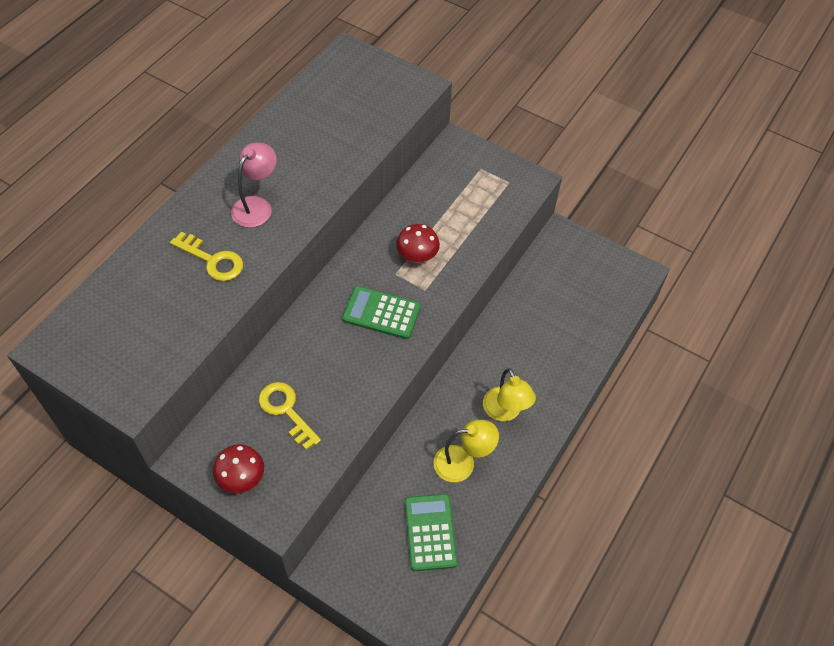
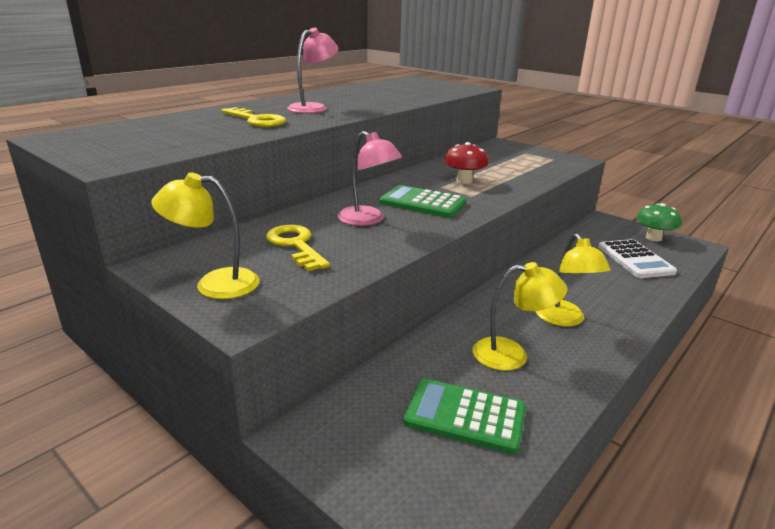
camera: 10 degrees right, 30 degrees down
red mushroom [213,444,264,494] -> yellow lamp [151,172,259,299]
green calculator [405,494,457,571] -> green calculator turned 75 degrees counterclockwise [403,378,526,454]
none -> pink lamp [337,131,402,226]
none -> white calculator [598,239,677,278]
none -> green mushroom [636,203,681,241]

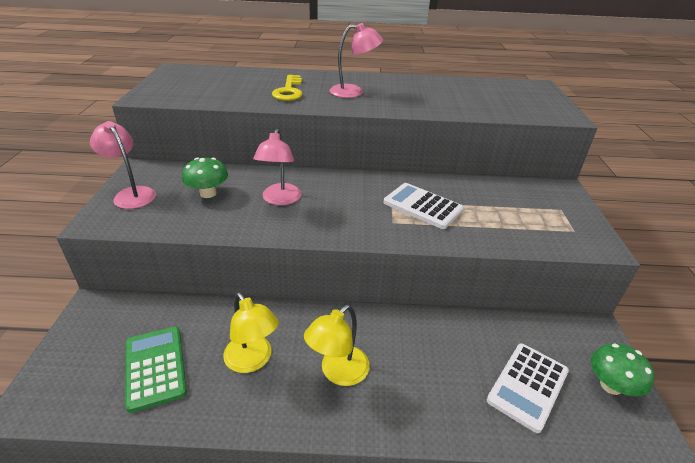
camera: 50 degrees right, 10 degrees up
yellow lamp [151,172,259,299] -> pink lamp [90,121,156,209]
yellow key [266,225,330,271] -> green mushroom [182,158,228,198]
green calculator [380,185,466,218] -> none
red mushroom [444,142,488,184] -> white calculator [384,183,464,229]

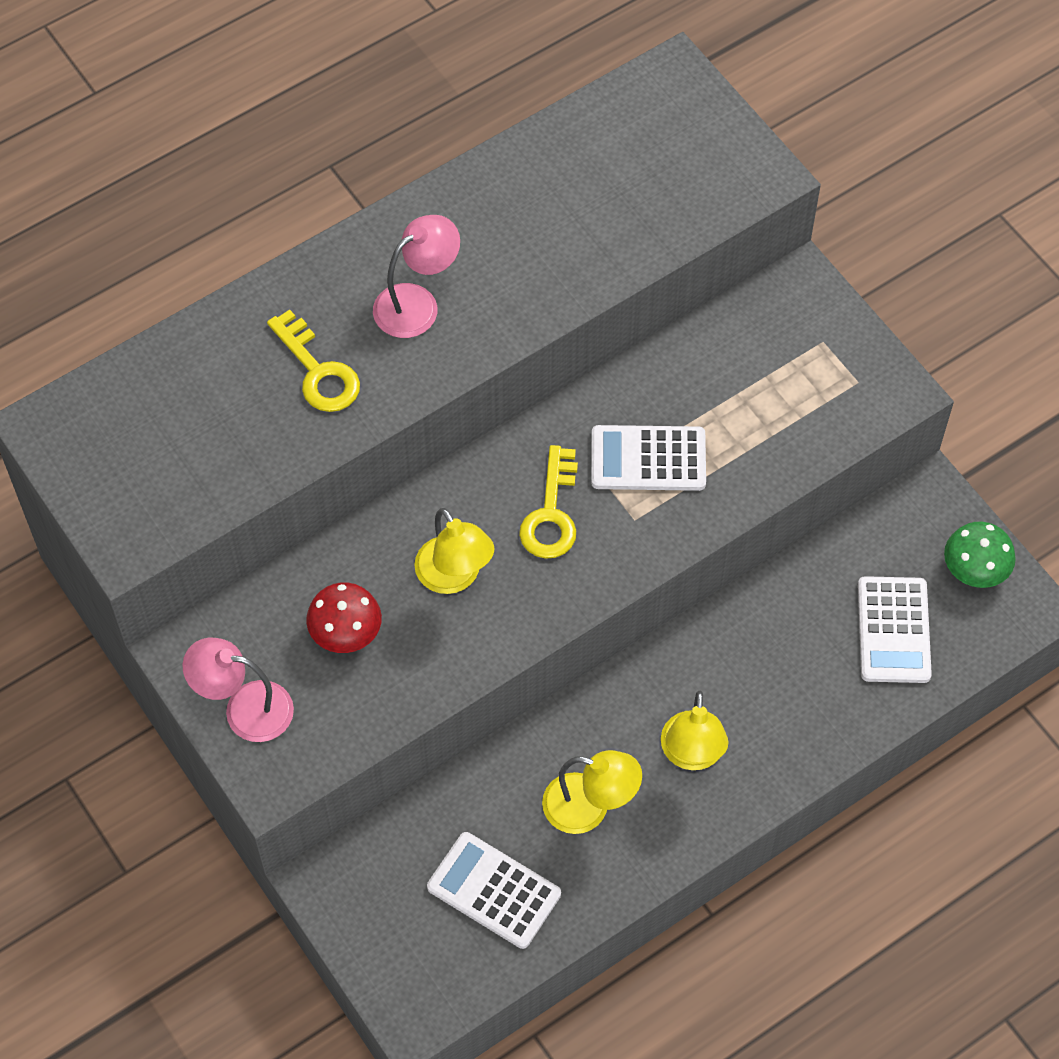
camera: 35 degrees left, 25 degrees up
green calculator [125,326,187,413] -> white calculator [427,832,561,949]
green mushroom [182,158,228,198] -> red mushroom [306,582,382,653]
pink lamp [253,129,301,205] -> yellow lamp [414,508,495,594]
none -> yellow key [519,445,578,559]

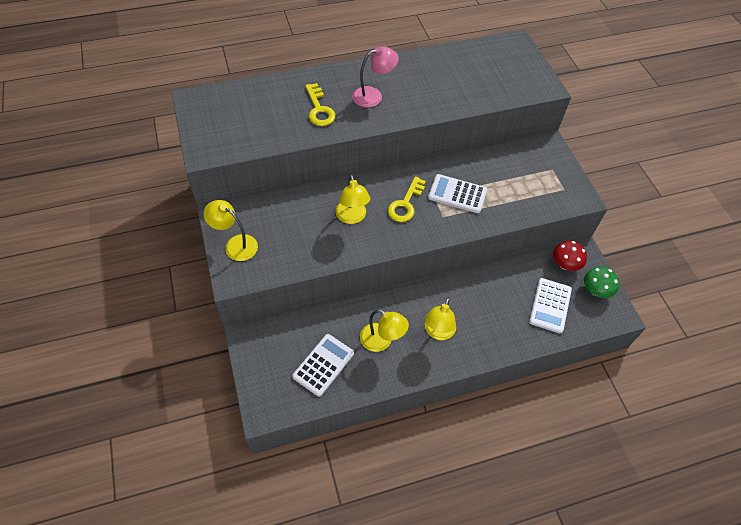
camera: 15 degrees right, 5 degrees down
pink lamp [183,638,294,742] -> yellow lamp [203,200,258,261]
red mushroom [306,582,382,653] -> red mushroom moved to [553,241,587,271]
white calculator [427,832,561,949] -> white calculator turned 75 degrees clockwise [292,334,354,397]

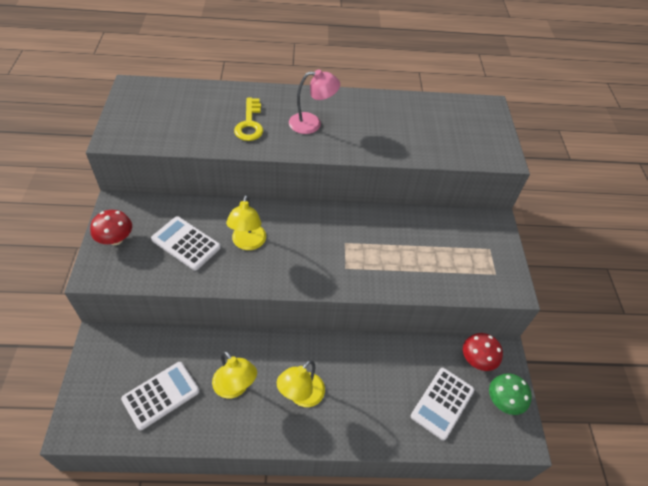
camera: 15 degrees right, 5 degrees down
yellow lamp [203,200,258,261] -> red mushroom [90,210,132,245]
yellow key [388,176,426,222] -> none
white calculator [428,174,487,213] -> white calculator moved to [151,216,221,270]

